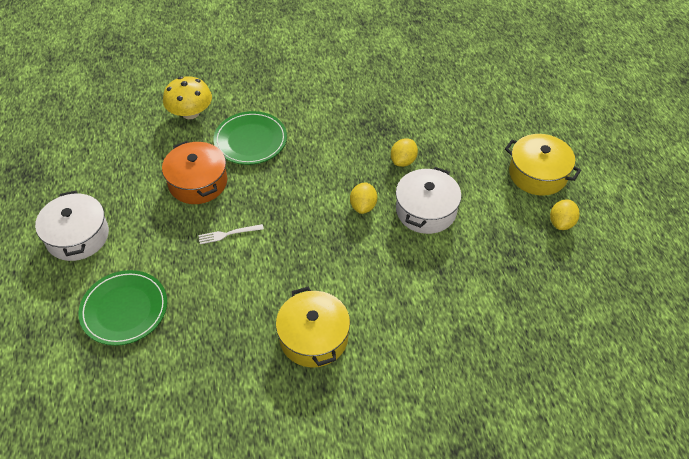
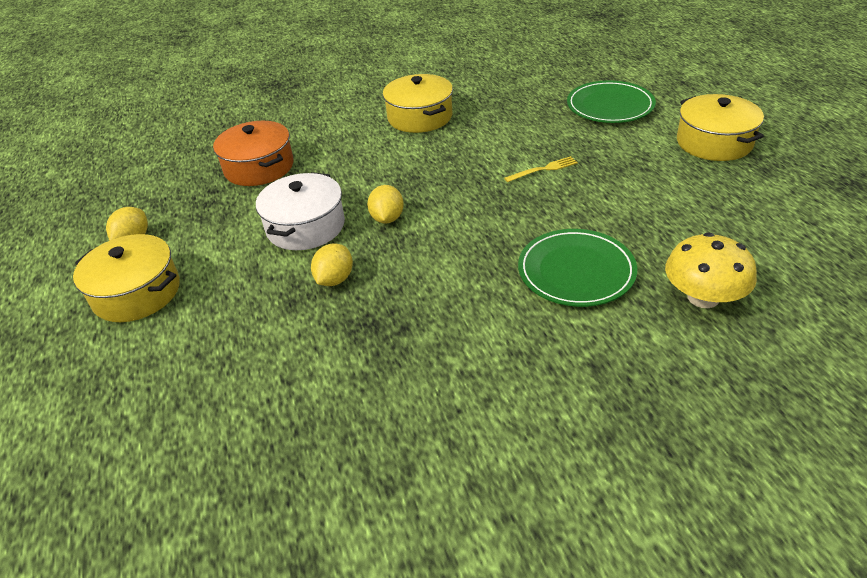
camera: 175 degrees right, 10 degrees down
white pot [35,191,109,261] -> yellow pot [677,94,764,161]
orange pot [162,141,227,204] -> orange pot moved to [213,121,294,186]
white fork [198,224,264,244] -> yellow fork [504,156,578,182]

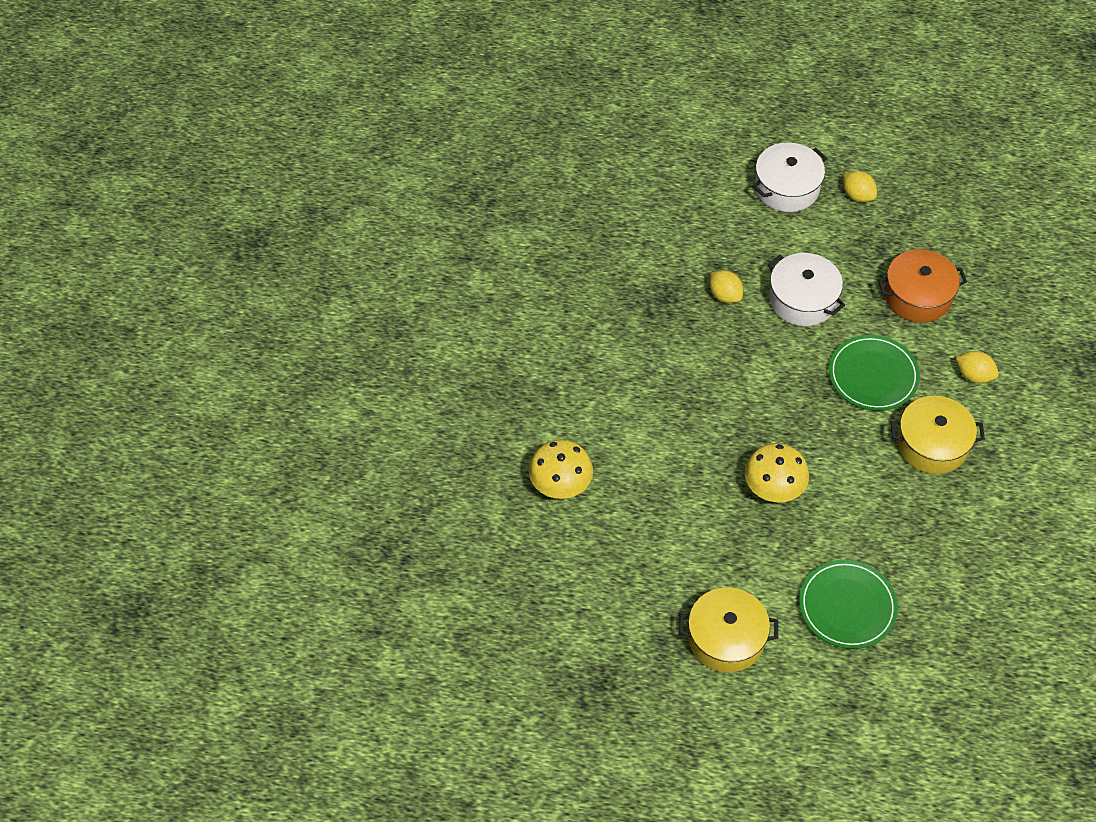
camera: 115 degrees right, 15 degrees up
yellow pot [73,234,180,322] -> white pot [752,142,827,212]
yellow lemon [367,185,404,224] -> yellow lemon moved to [956,351,999,383]
yellow fork [504,156,578,182] -> yellow mushroom [745,443,809,502]
green plate [518,229,637,307] -> green plate moved to [829,335,920,411]

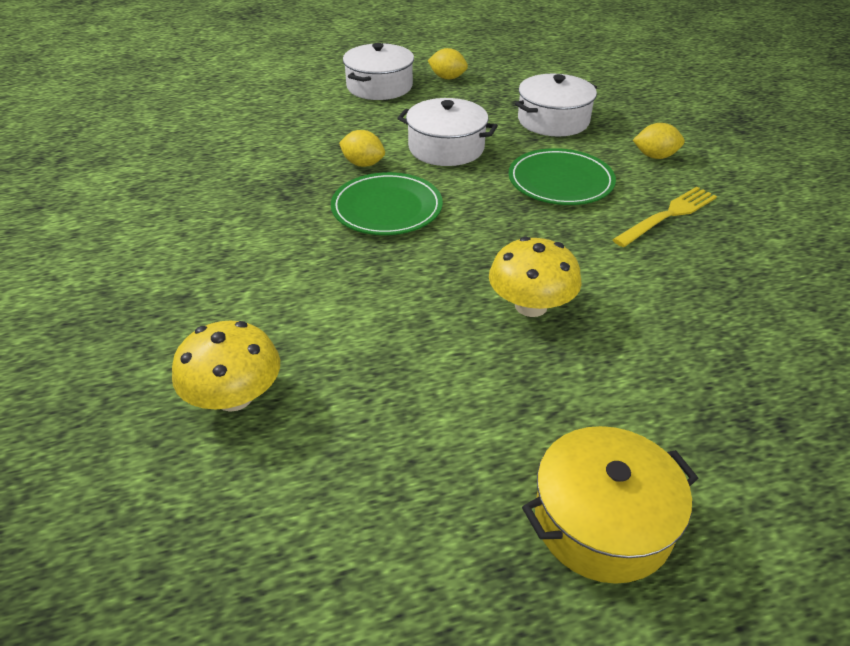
camera: 25 degrees left, 15 degrees down
green plate [799,560,898,649] -> green plate moved to [331,172,443,235]
orange pot [878,249,967,323] -> white pot [515,74,597,137]
yellow pot [891,396,985,474] -> yellow fork [612,187,717,247]

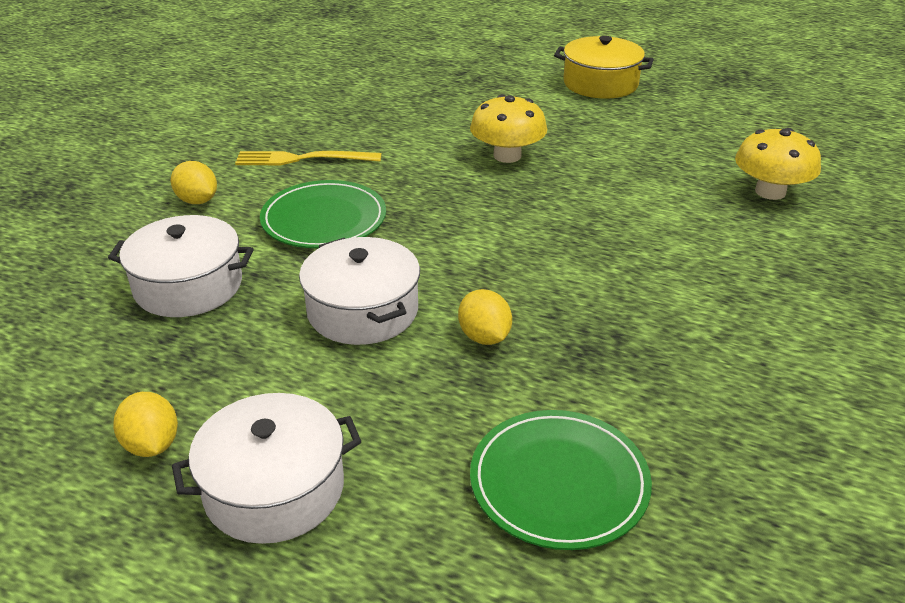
camera: 140 degrees left, 5 degrees down
green plate [331,172,443,235] -> green plate moved to [470,410,652,550]

